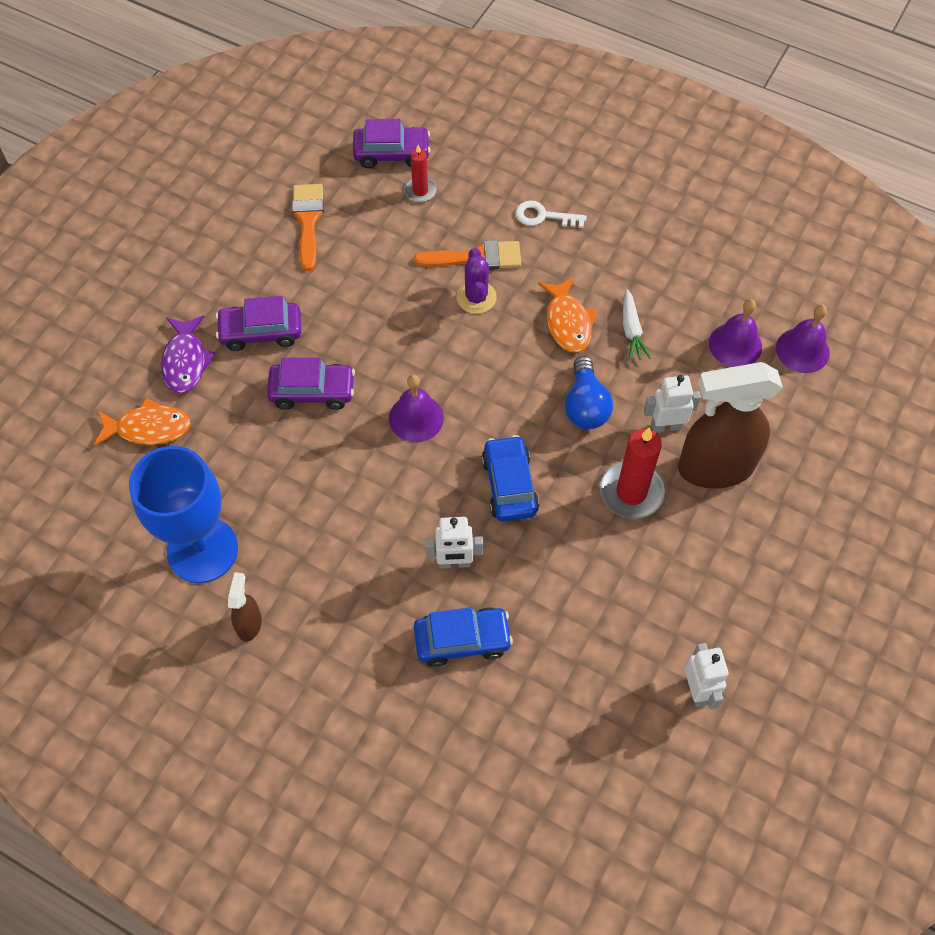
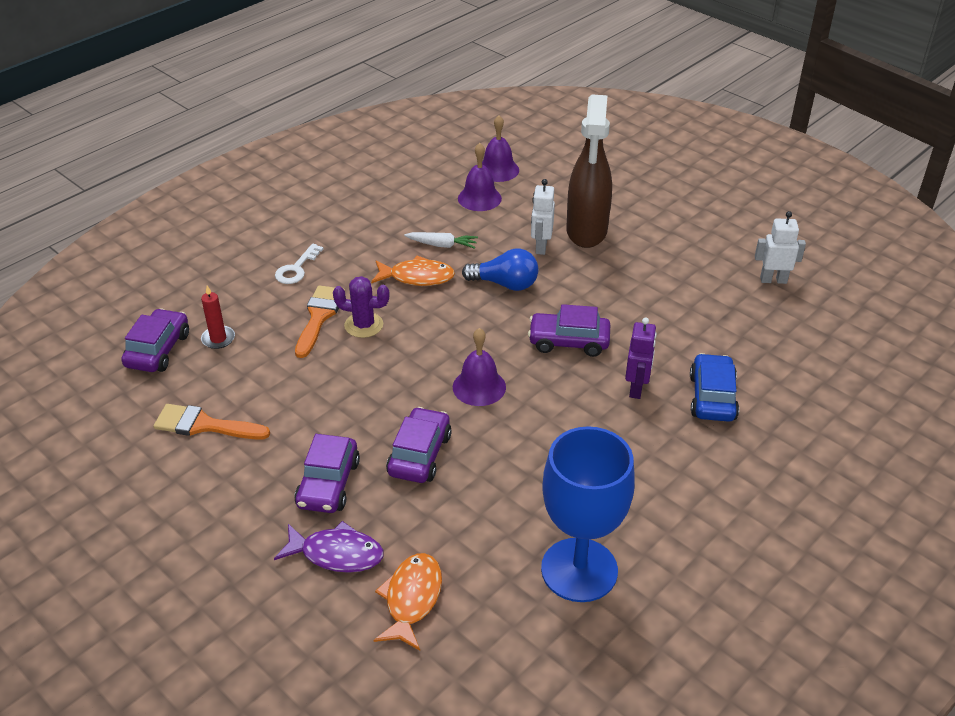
camera: 75 degrees left, 20 degrees down
brown spray bottle [228,572,262,642] -> none
white robot [426,517,483,568] -> purple robot [625,317,657,399]
blue car [482,435,539,522] -> purple car [528,304,610,357]
red candle [600,427,665,519] -> none

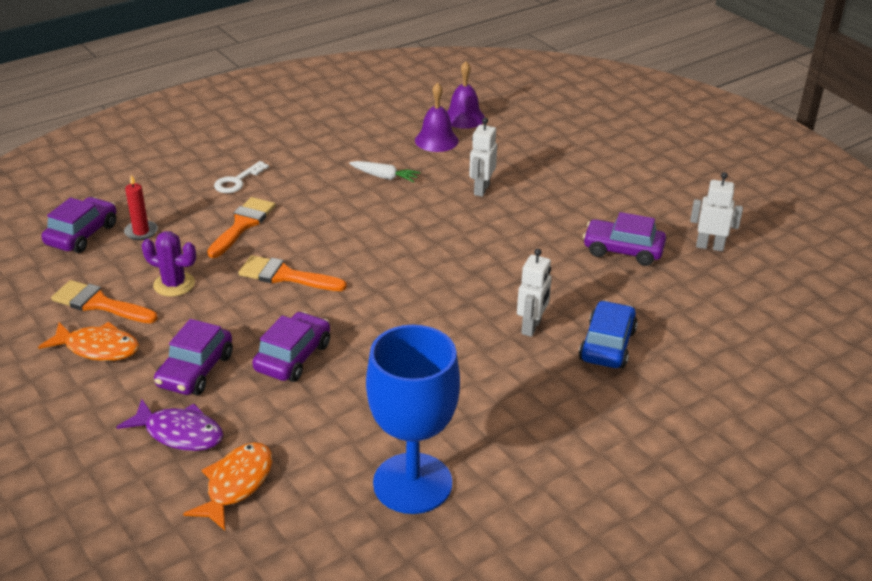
camera: 10 degrees right, 5 degrees down
purple cactus [333,276,390,338] -> purple cactus moved to [142,231,196,297]
orange fish [371,256,455,286] -> orange fish moved to [38,322,139,361]
purple bell [453,328,506,406] -> none
blue light bulb [462,249,538,291] -> none
purple car [528,304,610,357] -> purple car moved to [583,212,666,266]
brown spray bottle [566,95,612,248] -> none
purple robot [625,317,657,399] -> white robot [517,249,552,337]
none -> orange brush [238,255,347,291]

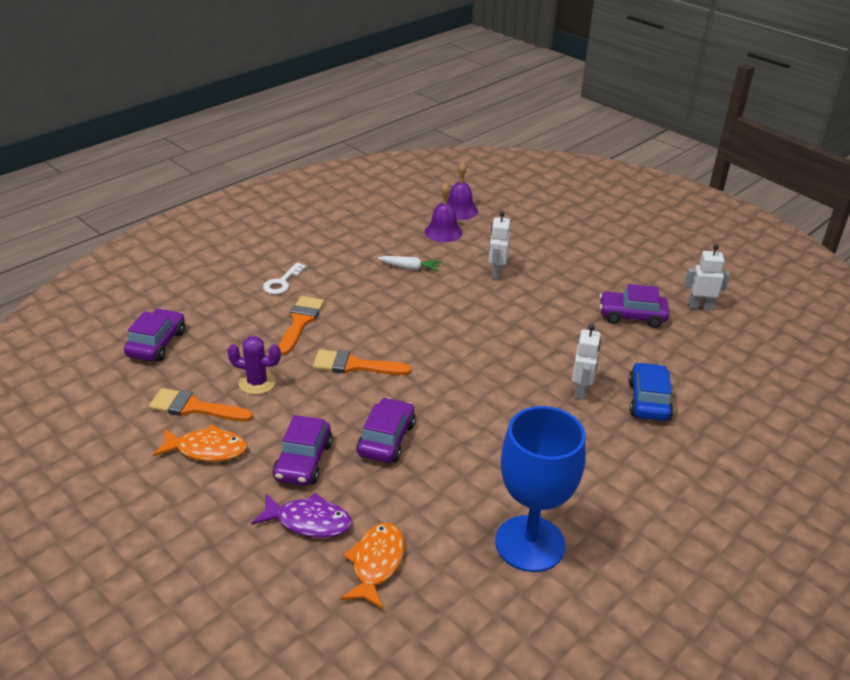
camera: 10 degrees left, 0 degrees up
red candle [124,175,158,240] -> none

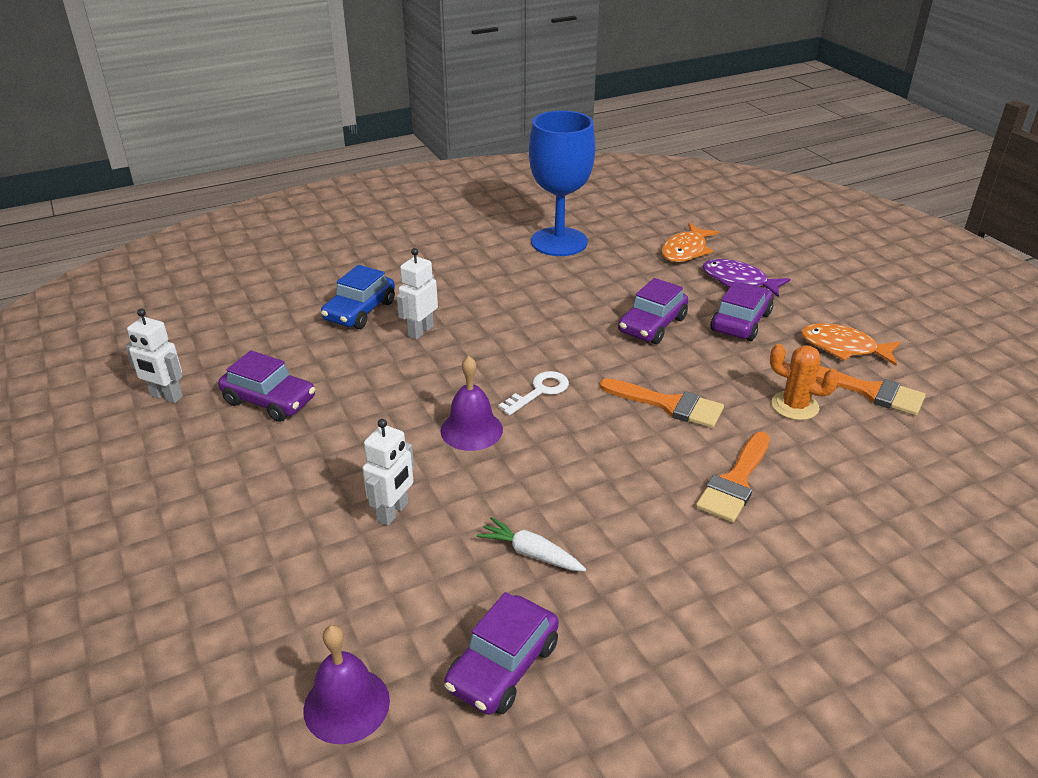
camera: 160 degrees left, 0 degrees up
purple car [124,308,185,362] -> purple car moved to [444,592,559,715]
purple cactus [227,336,281,395] -> orange cactus [770,344,840,420]
white key [263,262,306,294] -> white key moved to [498,371,569,415]
purple bell [424,183,463,242] -> purple bell moved to [440,356,503,451]

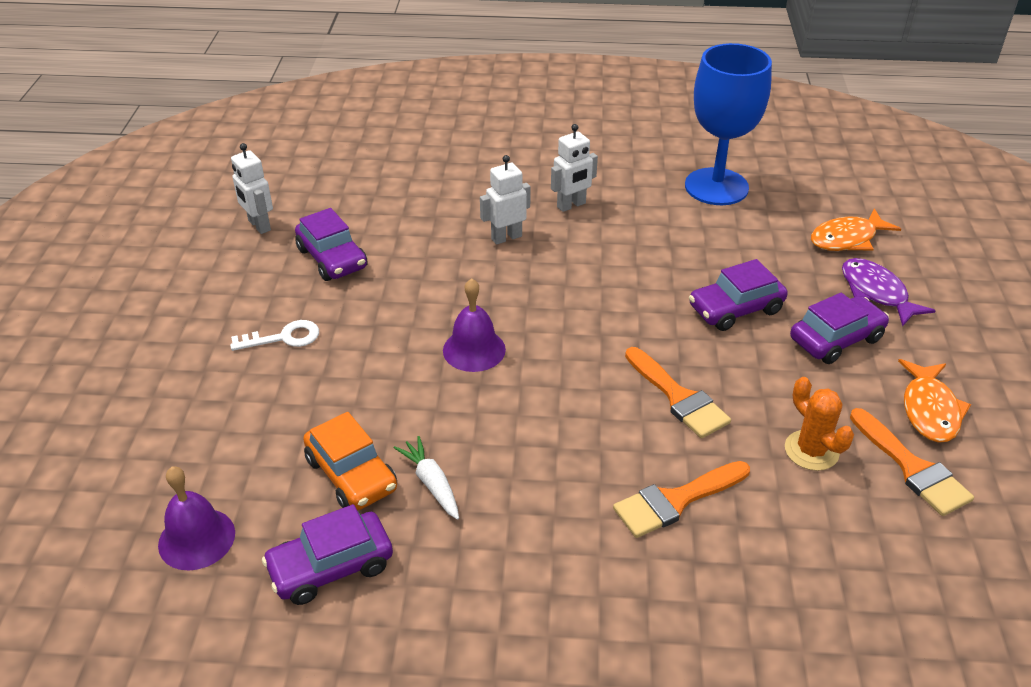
camera: 30 degrees right, 5 degrees up
blue car [321,265,395,329] -> none
white robot [362,419,414,526] -> white robot moved to [551,124,598,212]
white key [498,371,569,415] -> white key moved to [230,320,319,351]
orange fish [801,323,901,366] -> orange fish turned 135 degrees counterclockwise [898,359,971,443]
none -> orange car [303,412,397,510]

